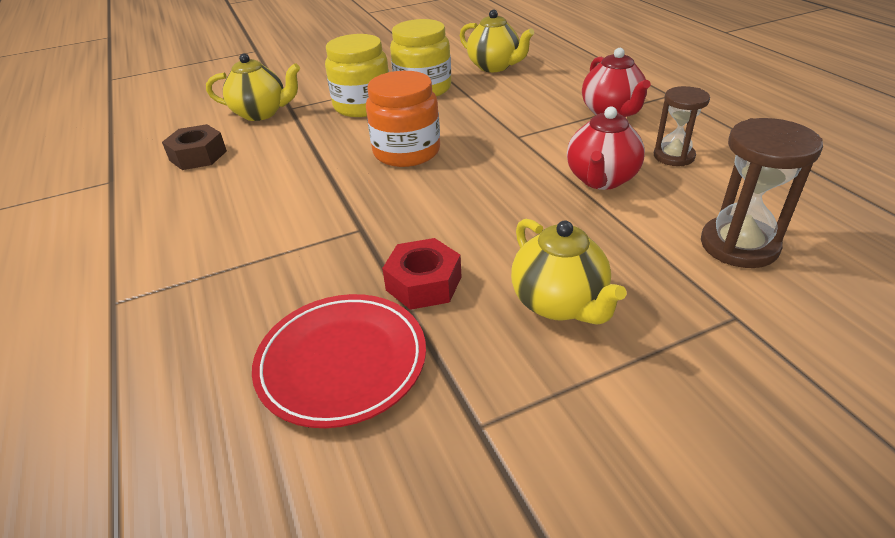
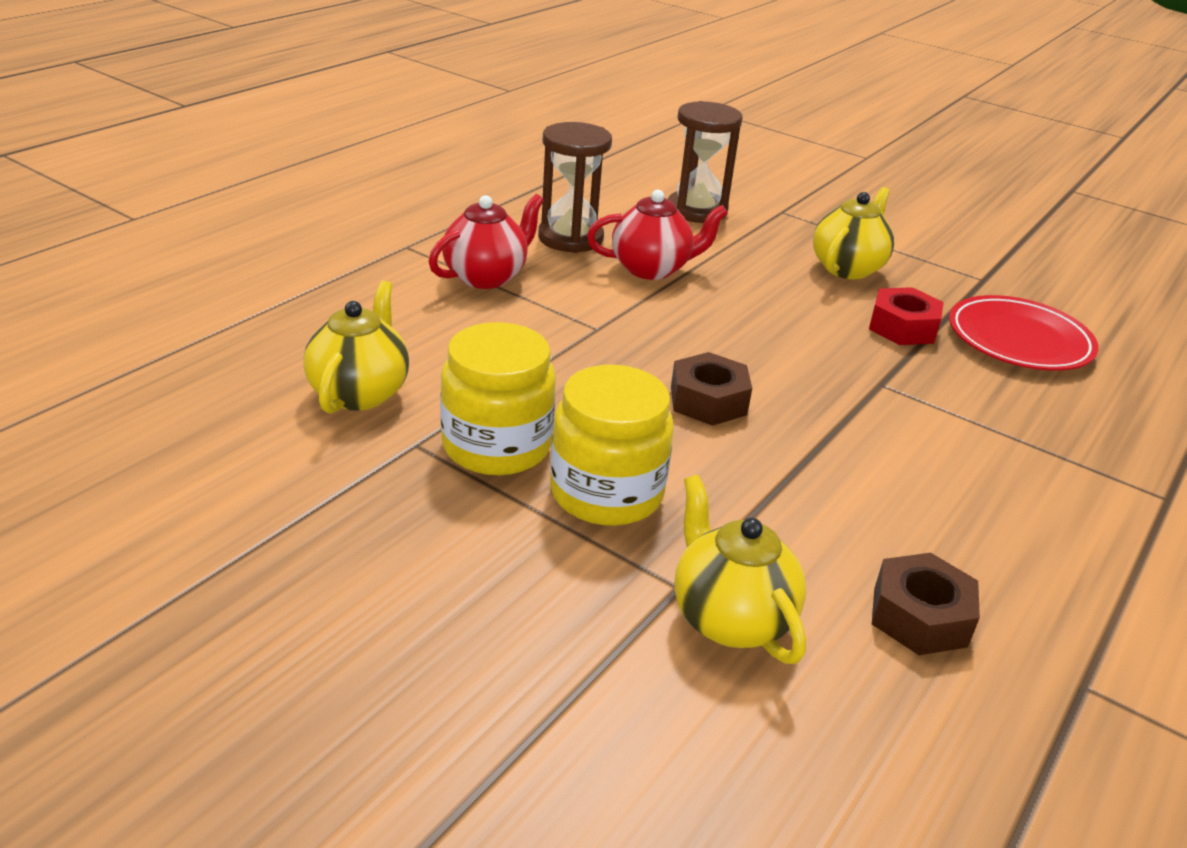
camera: 125 degrees left, 5 degrees down
orange jar [366,71,440,167] -> brown nut [671,352,752,426]
brown hourglass [654,86,710,166] -> brown hourglass [538,122,612,253], size x1.50

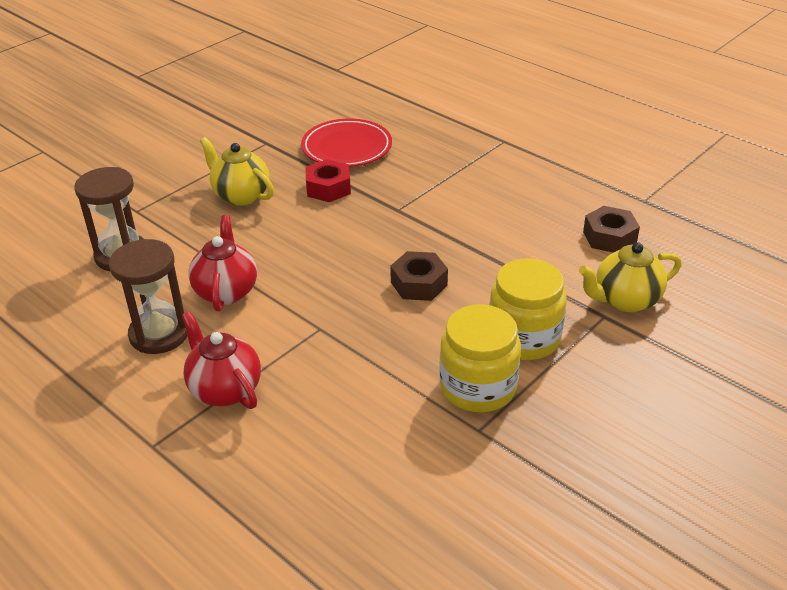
camera: 80 degrees left, 5 degrees up
yellow teapot [303,281,409,414] -> none

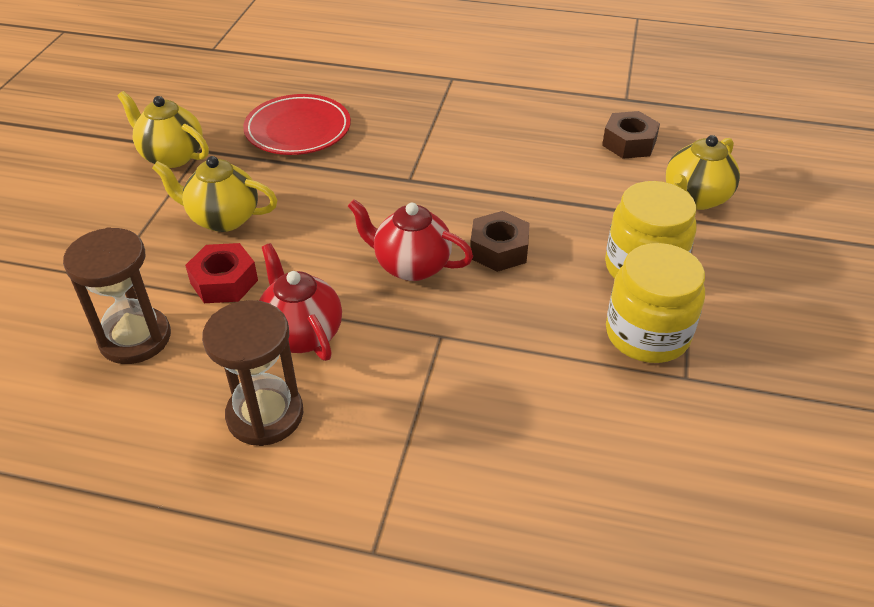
camera: 30 degrees left, 5 degrees up
red teapot [182,311,261,409] -> red teapot moved to [348,199,473,281]
red nut [305,159,351,202] -> red nut moved to [185,243,258,303]
none -> yellow teapot [117,91,209,168]

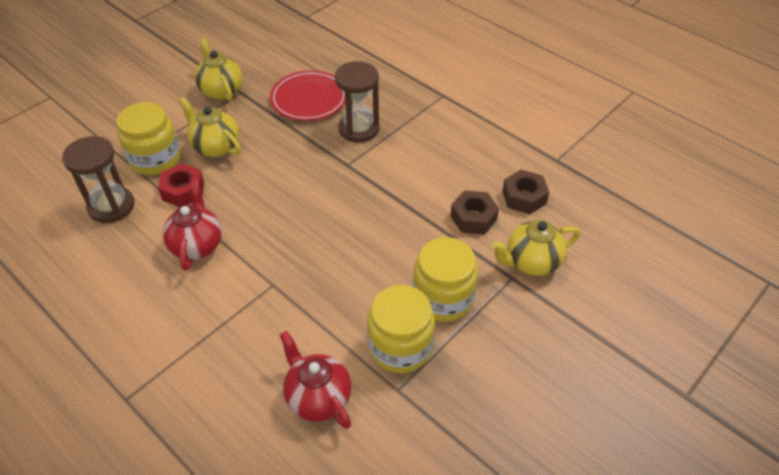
camera: 30 degrees right, 5 degrees up
brown hourglass [202,300,303,446] -> brown hourglass moved to [335,61,380,143]
red teapot [348,199,473,281] -> red teapot moved to [280,331,351,429]
brown nut [470,211,530,272] -> brown nut moved to [450,190,499,234]
none -> yellow jar [116,102,181,175]

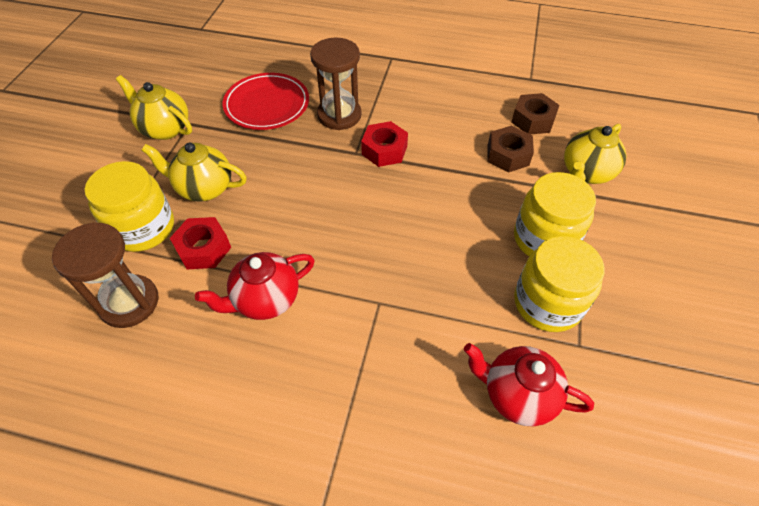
camera: 30 degrees left, 5 degrees up
red teapot [162,181,222,271] -> red teapot turned 90 degrees counterclockwise [195,252,315,320]
none -> red nut [361,121,408,167]

